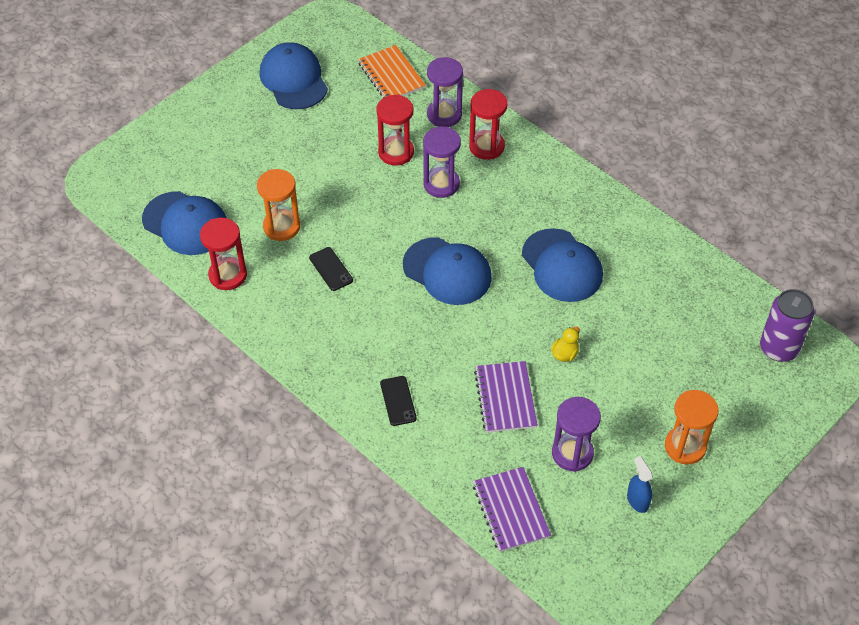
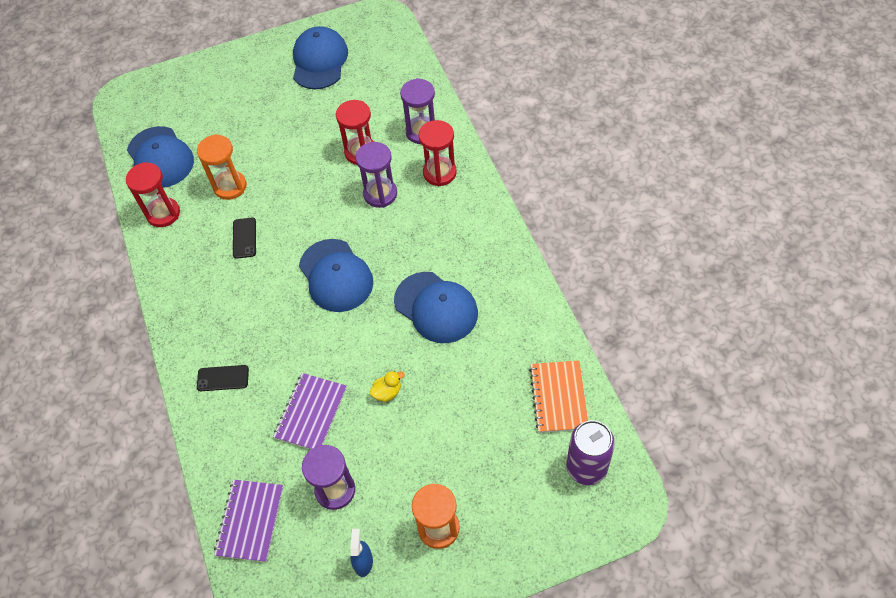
camera: 30 degrees right, 5 degrees up
orange notebook [358,45,426,98] -> orange notebook moved to [529,360,588,433]
black phone [380,376,417,426] -> black phone turned 75 degrees clockwise [197,365,249,391]
blue cap [522,228,603,302] -> blue cap turned 45 degrees counterclockwise [394,272,478,343]

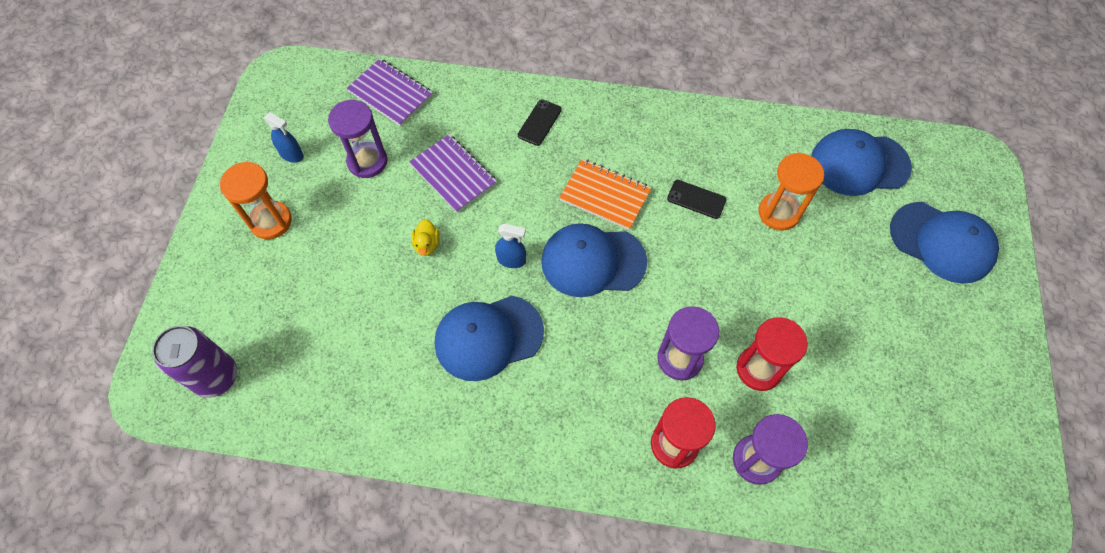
camera: 115 degrees right, 5 degrees up
red hourglass [126,162,180,227] -> none
blue cap [293,26,348,89] -> blue cap moved to [890,202,999,284]
orange notebook [529,360,588,433] -> orange notebook moved to [559,159,651,230]
none -> blue spray bottle [495,224,526,268]

